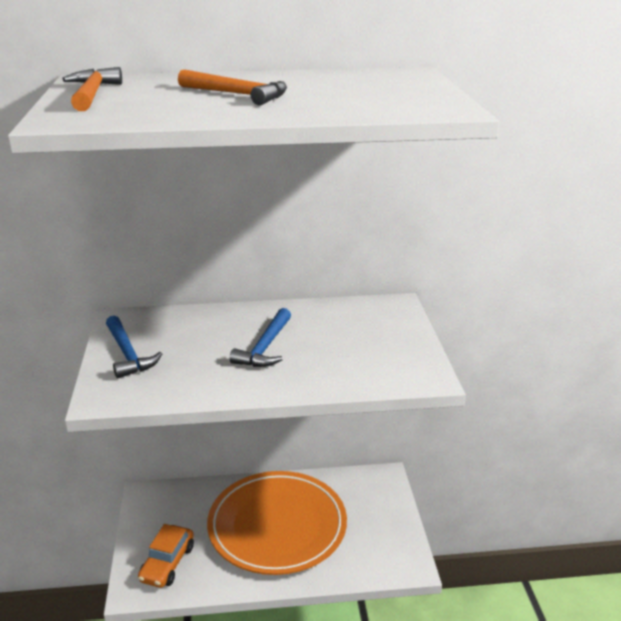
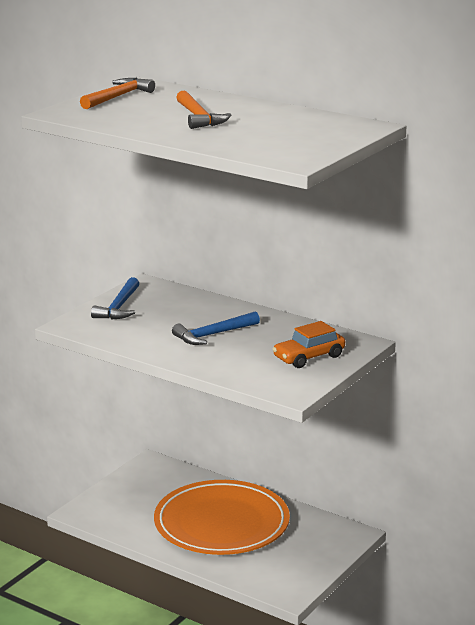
camera: 40 degrees right, 5 degrees down
orange car [138,524,194,588] -> orange car moved to [273,321,345,368]

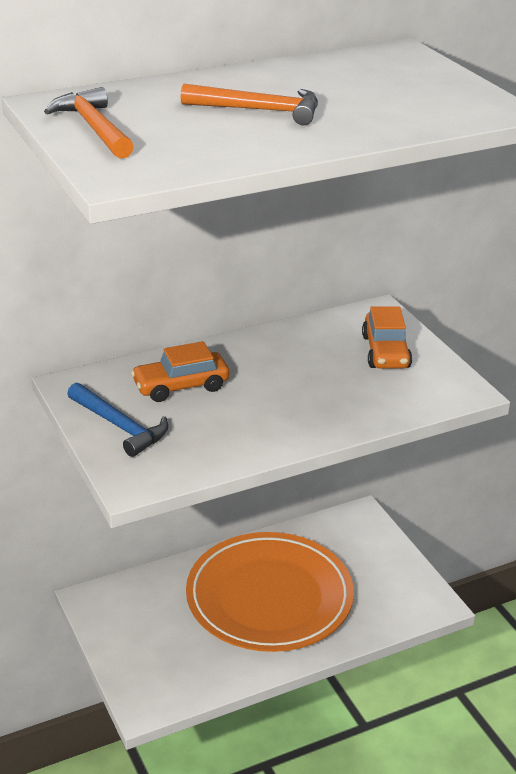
camera: 60 degrees left, 10 degrees up
blue hammer [172,311,260,345] -> none
none -> orange car [131,341,229,402]

